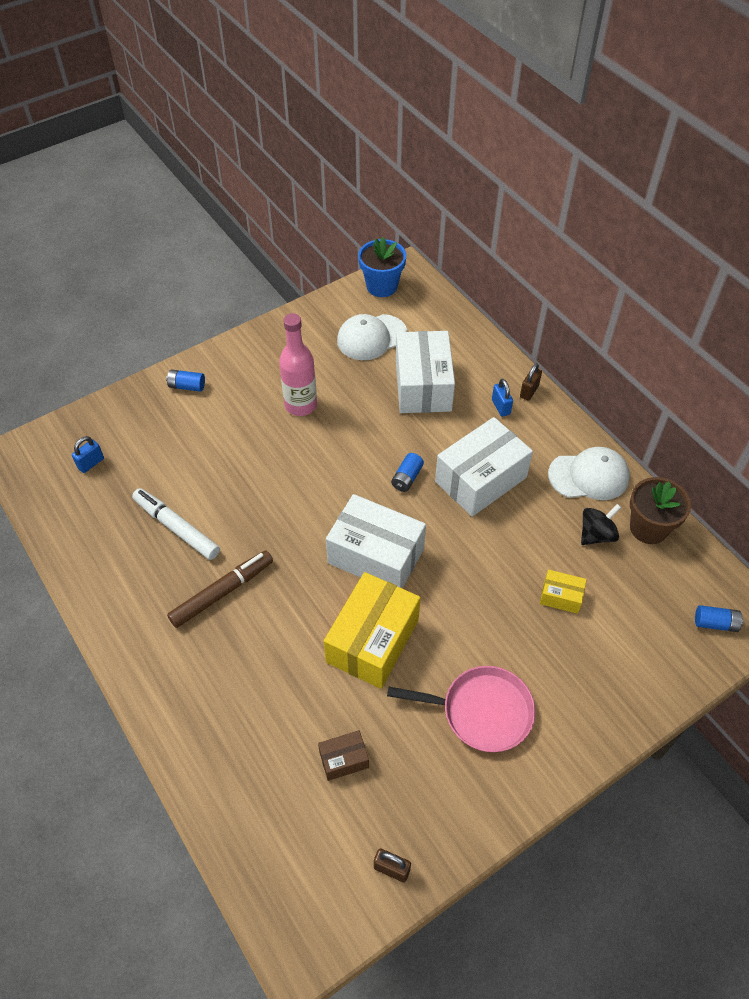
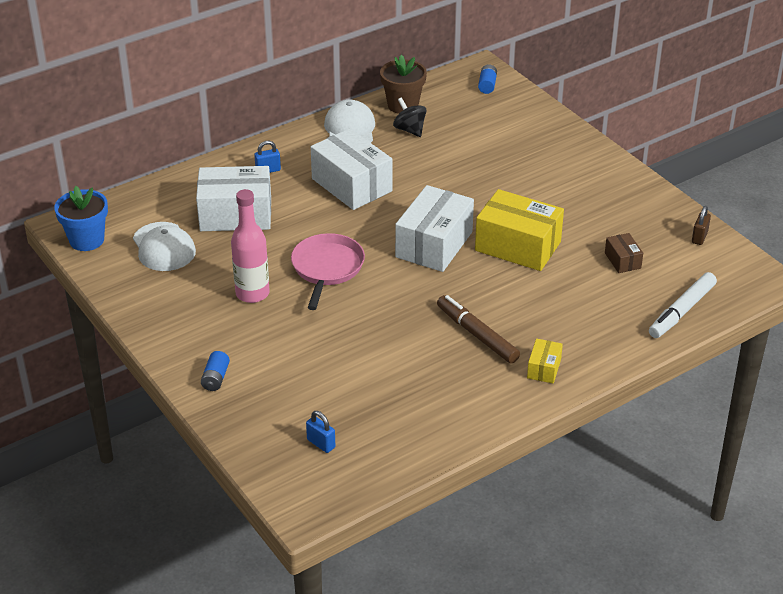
camera: 90 degrees left, 15 degrees down
white marker [132,488,220,560] -> white marker moved to [649,272,717,338]
pink pan [387,666,536,752] -> pink pan moved to [291,233,365,310]
blue battery [391,453,424,492] -> none
brown padlock [520,363,542,401] -> none
yellow box [540,570,587,614] -> yellow box moved to [527,339,563,383]

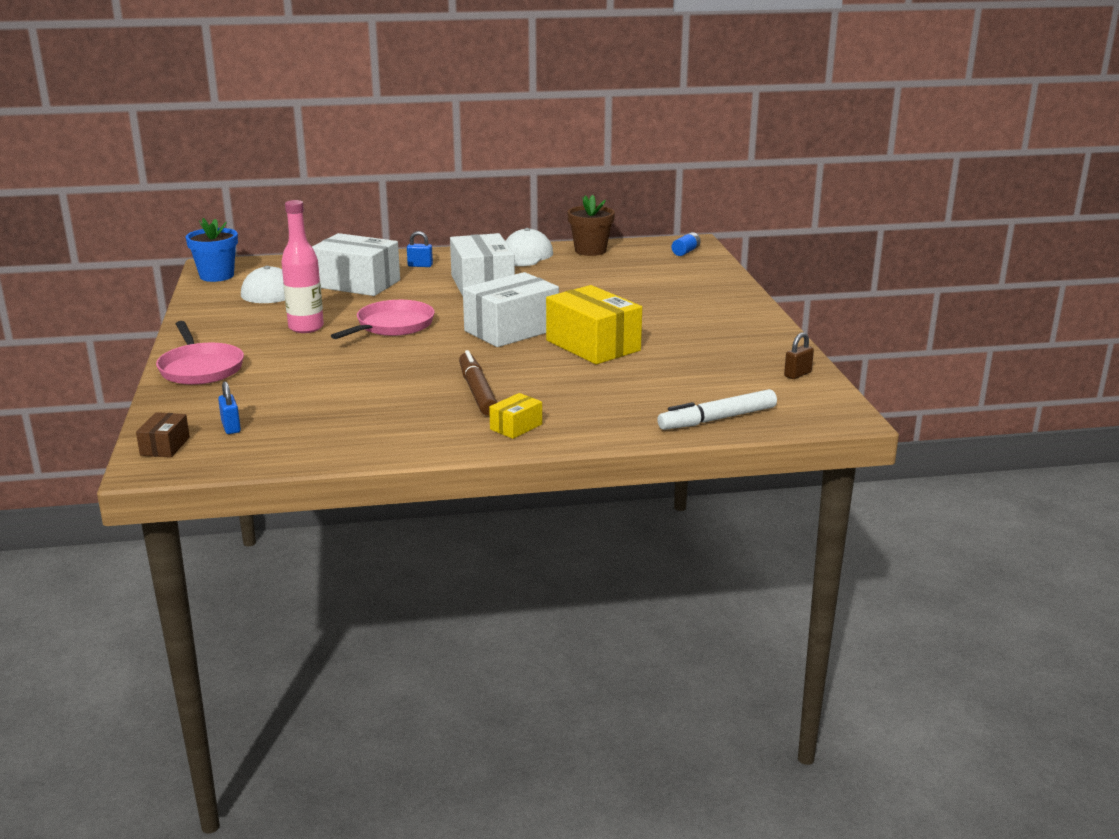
camera: 25 degrees right, 15 degrees down
blue battery [201,351,230,391] -> pink pan [156,321,244,385]
black spinning top [393,97,427,137] -> none
brown box [605,233,643,273] -> brown box moved to [136,412,190,458]

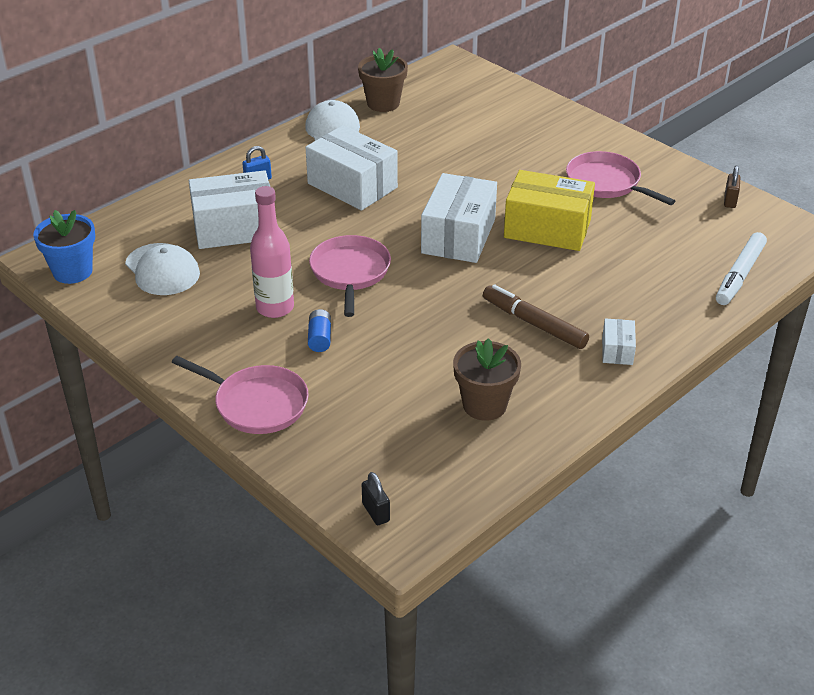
camera: 35 degrees left, 15 degrees up
brown box [136,412,190,458] -> black padlock [362,472,390,525]
blue padlock [218,381,241,434] -> none
yellow box [489,393,542,439] -> white box [602,318,636,365]
blue battery [672,232,701,256] -> blue battery moved to [308,309,331,352]
none -> brown flower pot [453,338,521,421]
none -> pink pan [566,151,675,205]

